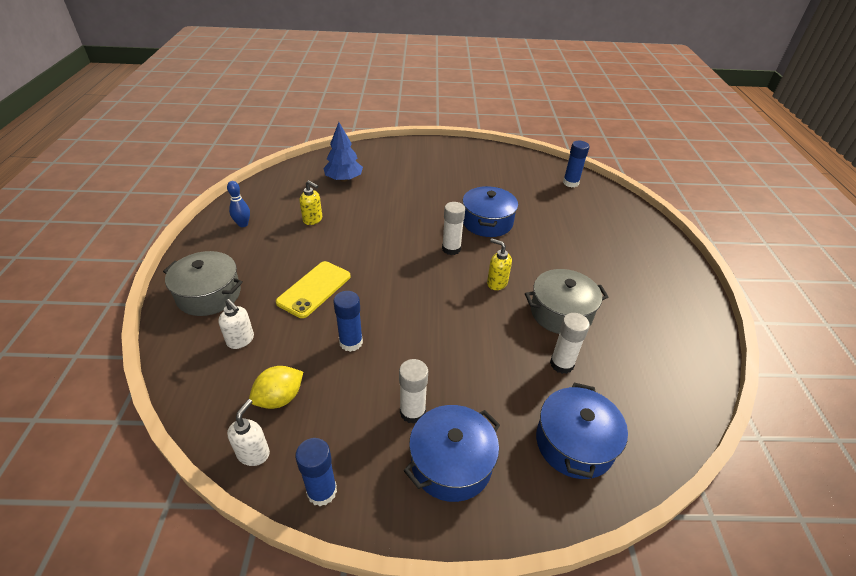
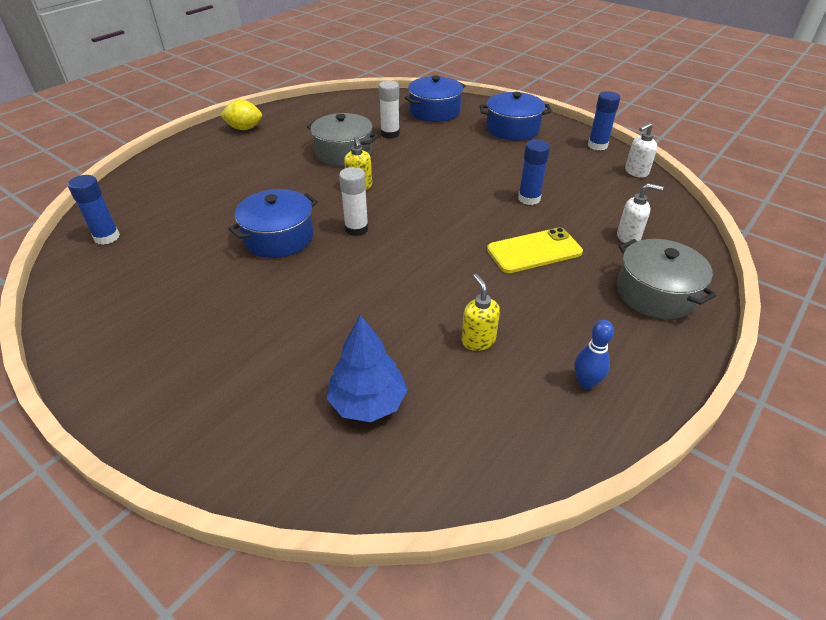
camera: 140 degrees left, 0 degrees up
white soap dispenser [218,299,254,349] -> white soap dispenser turned 105 degrees clockwise [617,183,663,243]
yellow lemon [249,366,303,409] -> yellow lemon moved to [220,100,262,130]
white glue stick [399,359,428,424] -> none

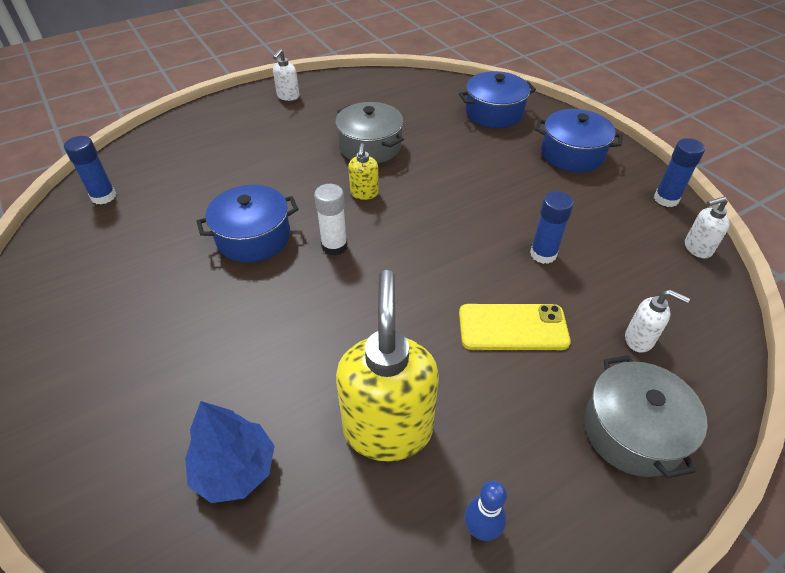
camera: 20 degrees right, 5 degrees up
yellow lemon [220,100,262,130] -> white soap dispenser [273,49,299,101]
white glue stick [379,81,400,139] -> none
yellow soap dispenser [461,274,500,351] -> yellow soap dispenser [336,270,439,461], size x2.17

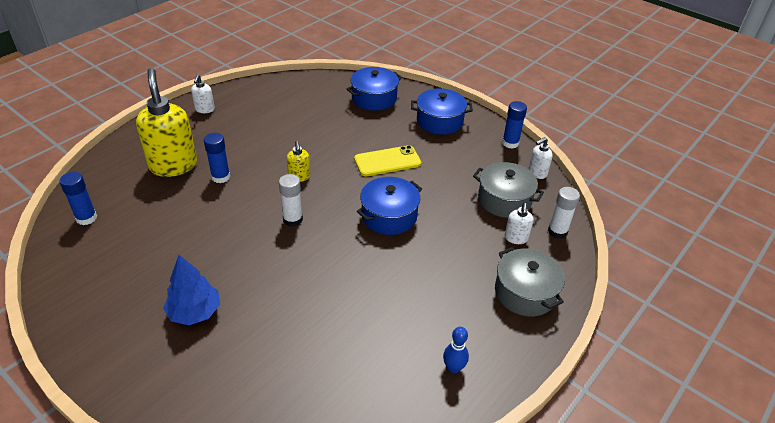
camera: 20 degrees left, 5 degrees down
blue tree [185,401,274,503] -> blue tree moved to [163,255,220,325]
blue pot [196,185,298,262] -> blue pot moved to [357,177,422,235]
grey pot [335,102,404,163] -> grey pot moved to [473,162,544,218]
yellow soap dispenser [336,270,439,461] -> yellow soap dispenser moved to [136,68,197,177]
yellow phone [459,304,571,350] -> yellow phone moved to [354,145,421,176]
blue glue stick [530,191,574,264] -> blue glue stick moved to [204,133,230,183]
white soap dispenser [625,289,690,353] -> white soap dispenser turned 90 degrees clockwise [505,202,533,244]
none -> white glue stick [548,187,580,239]

